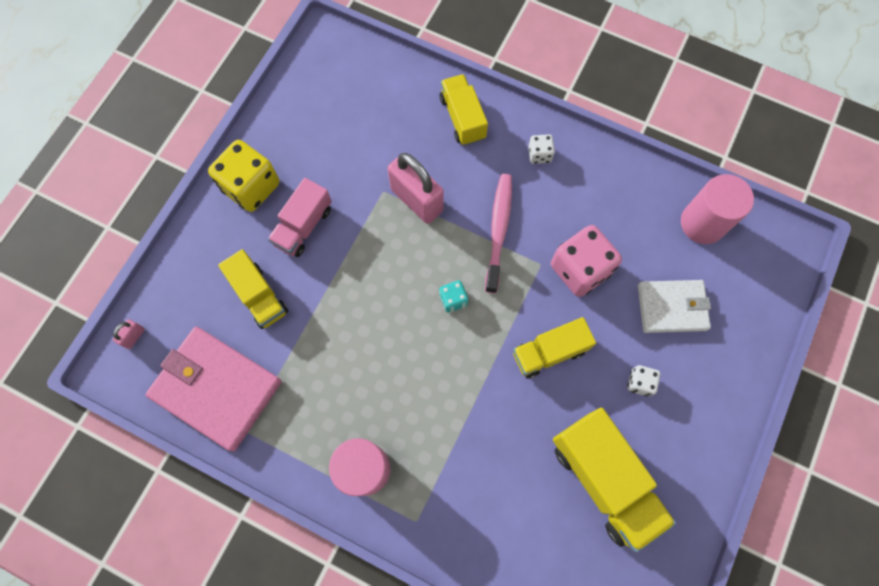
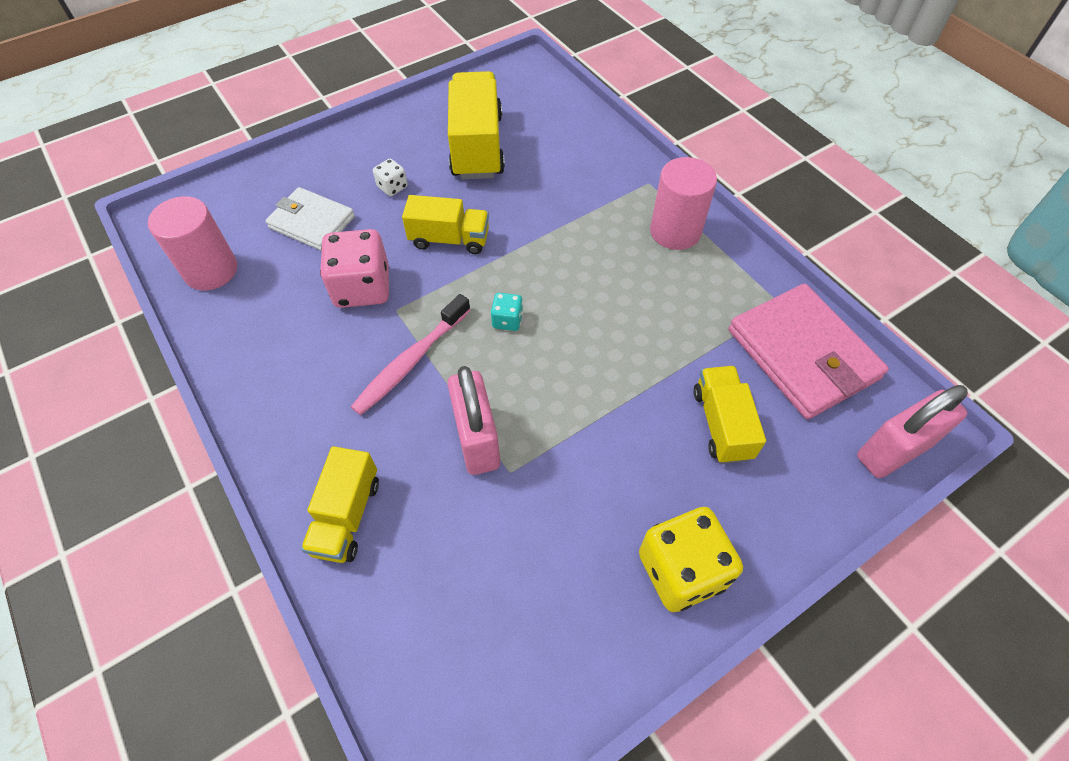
camera: 150 degrees left, 15 degrees down
pink padlock [113,319,145,349] -> pink padlock [857,385,968,478], size x2.35
pink truck [268,178,332,257] -> none
white dice [528,134,555,164] -> none

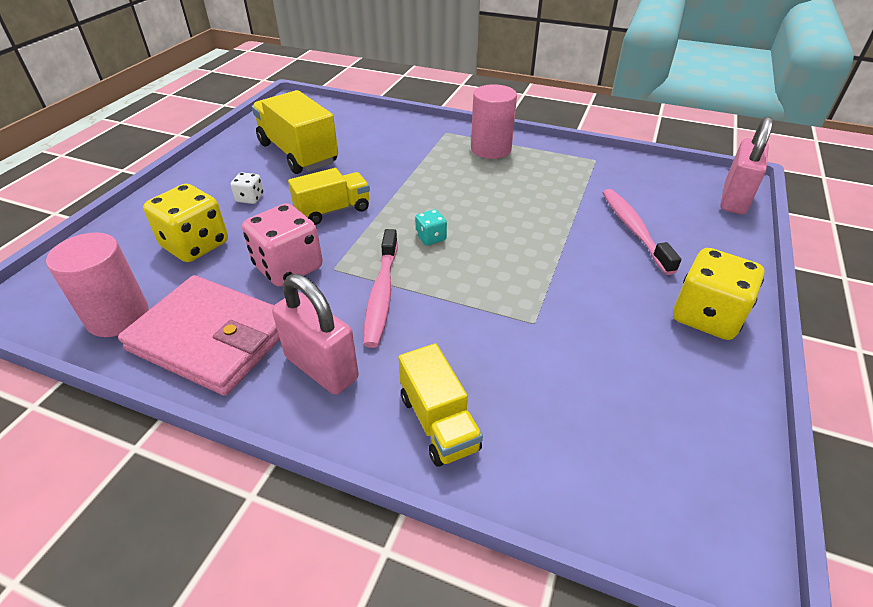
camera: 35 degrees left, 15 degrees down
white wallet [265,187,355,251] -> yellow dice [143,184,228,262]
pink padlock [447,366,500,475] -> pink padlock moved to [272,274,359,395]
yellow truck [694,366,766,464] -> pink toothbrush [602,189,681,275]
pink wallet [729,284,889,419] -> pink wallet moved to [118,275,280,396]

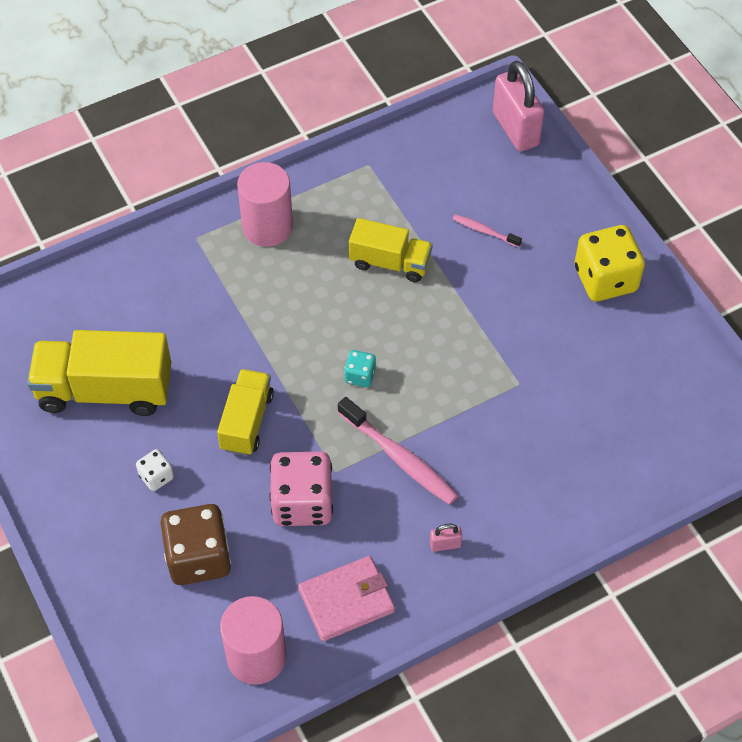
camera: 50 degrees left, 15 degrees up
pink wallet [118,275,280,396] -> pink wallet [298,556,395,641], size x0.64
yellow dice [143,184,228,262] -> brown dice [161,504,231,585]
pink padlock [272,274,359,395] -> pink padlock [430,524,462,552], size x0.42
yellow truck [398,343,483,467] -> yellow truck moved to [349,218,433,282]
pink toothbrush [602,189,681,275] -> pink toothbrush [453,214,522,247], size x0.53

